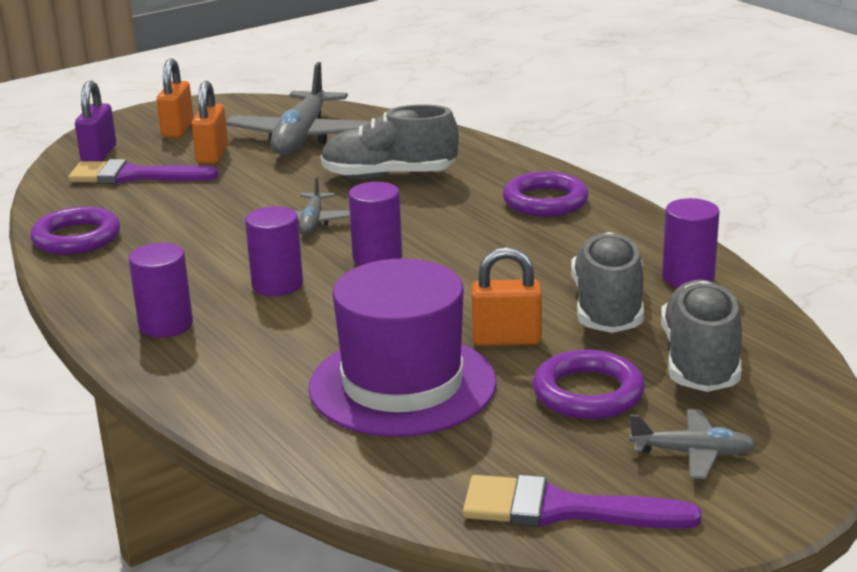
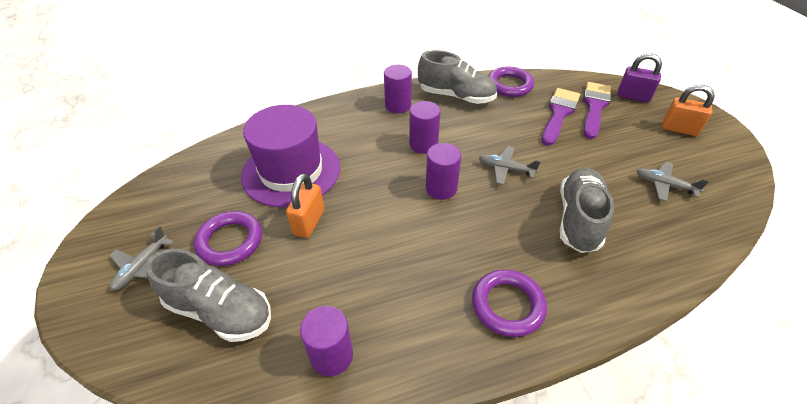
camera: 105 degrees right, 20 degrees up
orange padlock [192,81,228,163] -> none
grey plane [226,62,371,155] -> grey plane [637,162,709,202], size x0.51
purple brush [463,475,701,529] -> purple brush moved to [542,88,580,146]
grey shoe [571,232,644,333] -> grey shoe moved to [418,50,497,104]

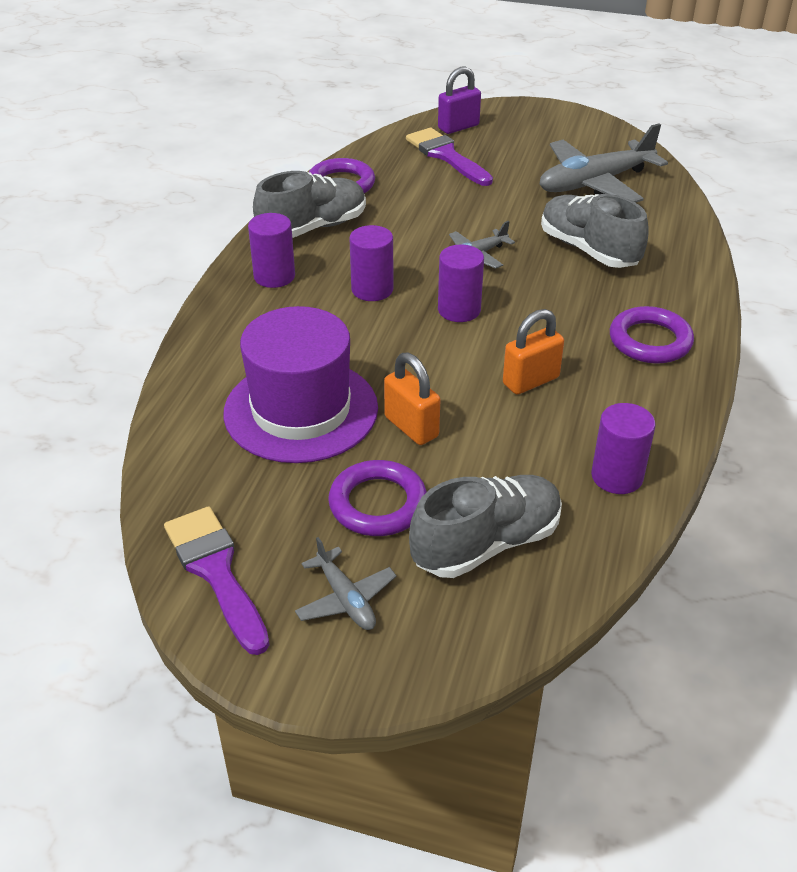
camera: 55 degrees left, 5 degrees down
purple brush [542,88,580,146] -> purple brush moved to [164,506,269,655]
grey plane [637,162,709,202] -> grey plane [540,123,668,203], size x1.98
orange padlock [662,85,715,136] -> orange padlock moved to [503,309,564,395]

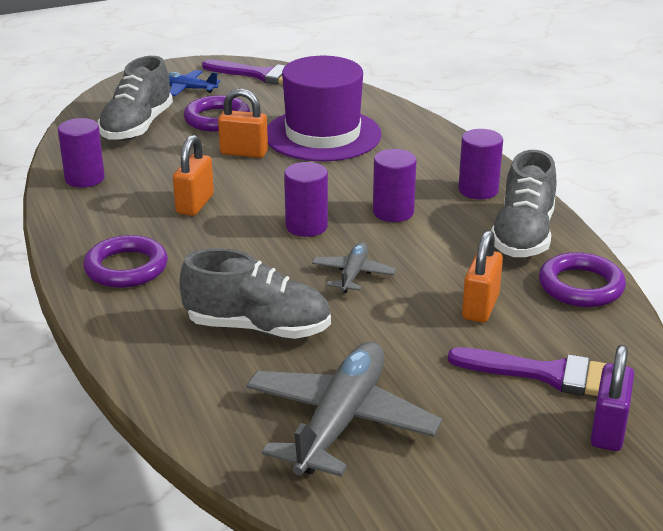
camera: 140 degrees right, 10 degrees down
grey plane [295,537,396,630] -> blue plane [168,70,220,96]
none -> orange padlock [462,230,503,323]

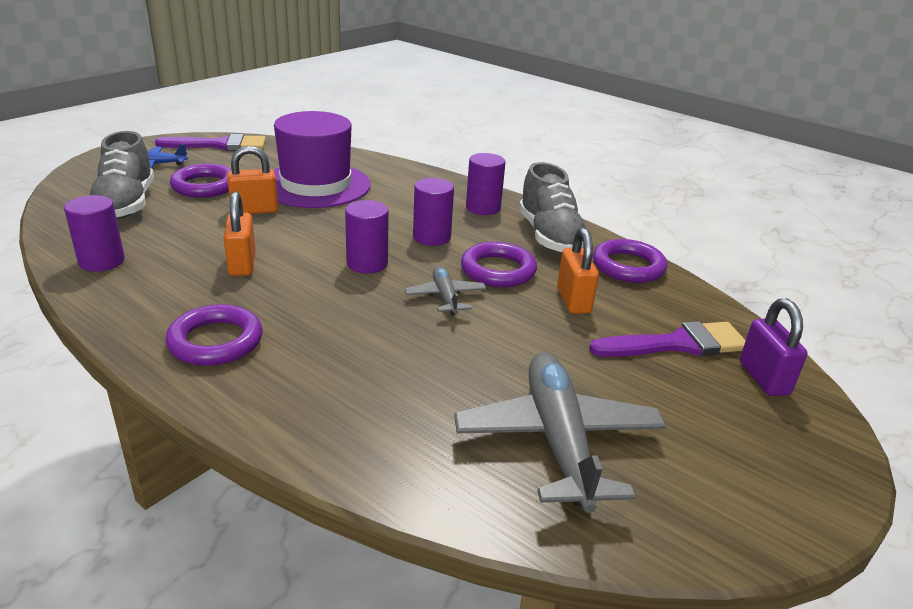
camera: 30 degrees left, 0 degrees up
grey shoe [179,248,331,339] -> none
none -> purple ring [461,242,537,287]

